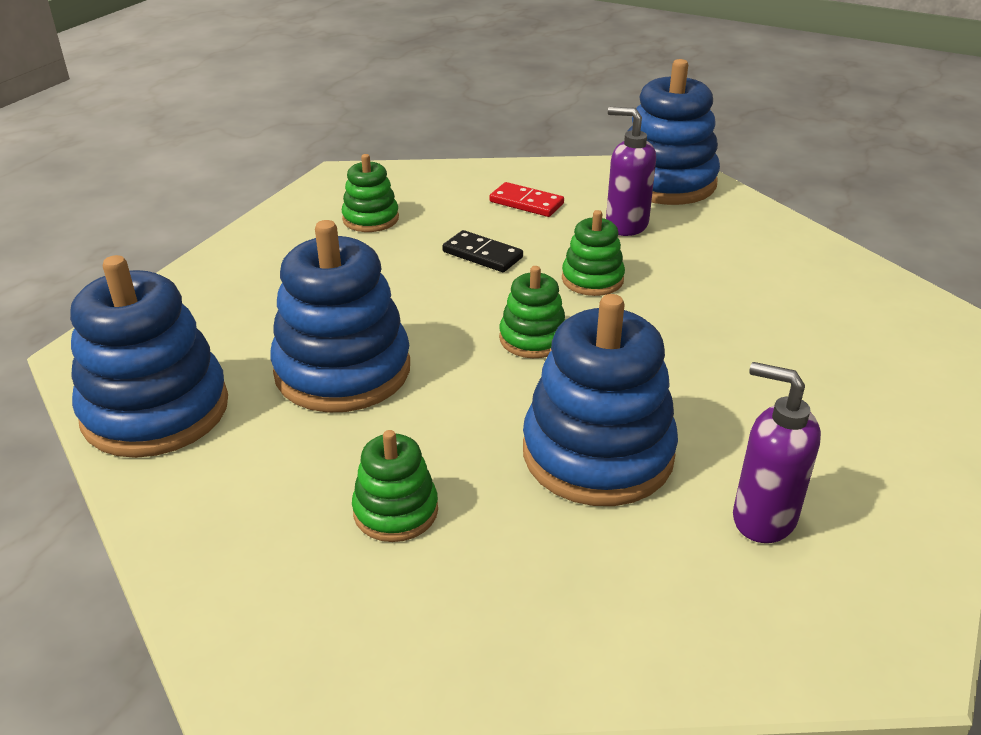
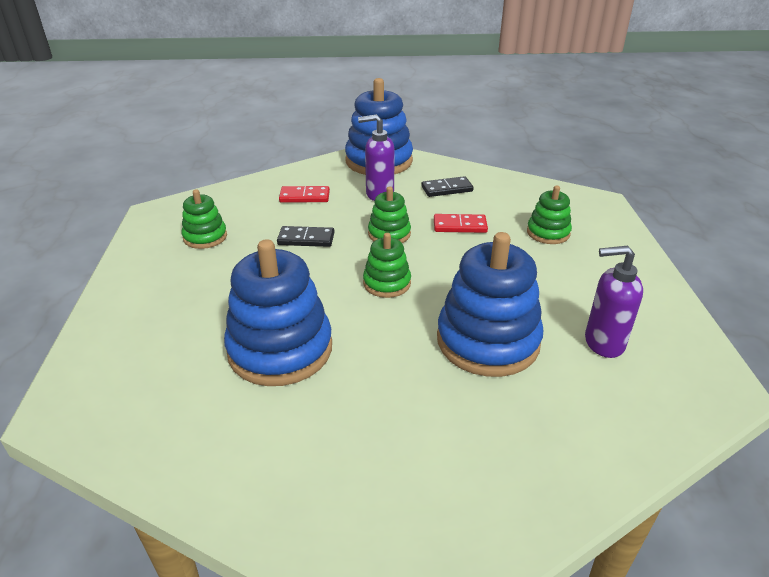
camera: 30 degrees left, 0 degrees up
blue stacking toy [70,255,228,458] -> none
green stacking toy [352,430,438,542] -> green stacking toy moved to [527,185,572,244]
none -> black domino [421,176,474,197]
none -> red domino [434,214,488,233]

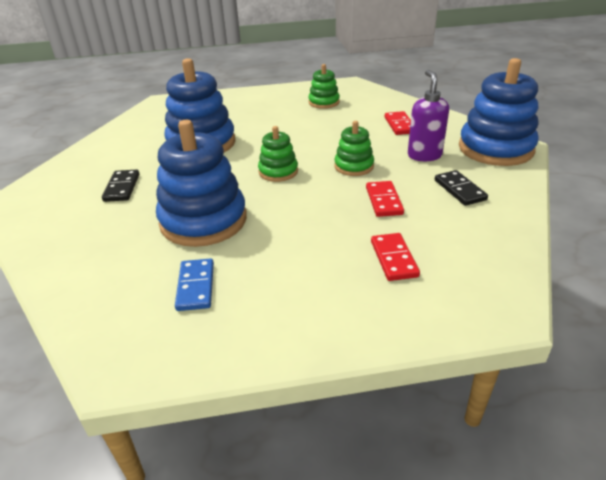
camera: 85 degrees right, 0 degrees up
black domino [277,226,334,247] -> black domino moved to [102,170,139,202]
green stacking toy [527,185,572,244] -> red domino [371,233,420,281]
purple soap dispenser [585,246,643,358] -> blue domino [175,258,214,311]

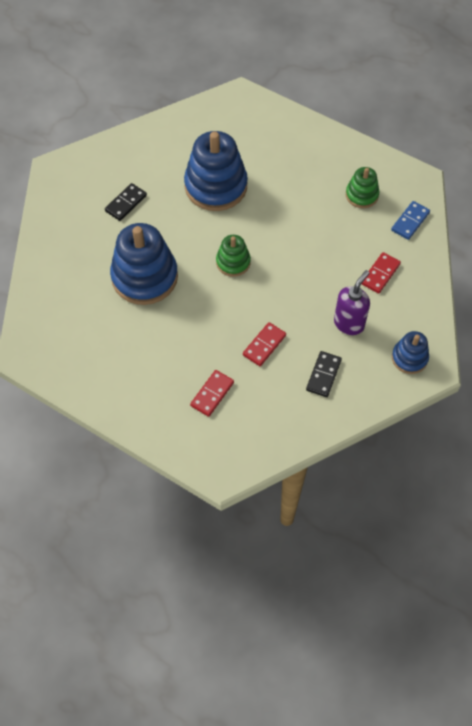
camera: 40 degrees right, 25 degrees up
blue domino [175,258,214,311] -> blue domino moved to [391,201,430,240]
green stacking toy [335,121,374,176] -> none
blue stacking toy [459,58,539,166] -> blue stacking toy [392,331,429,374], size x0.52

